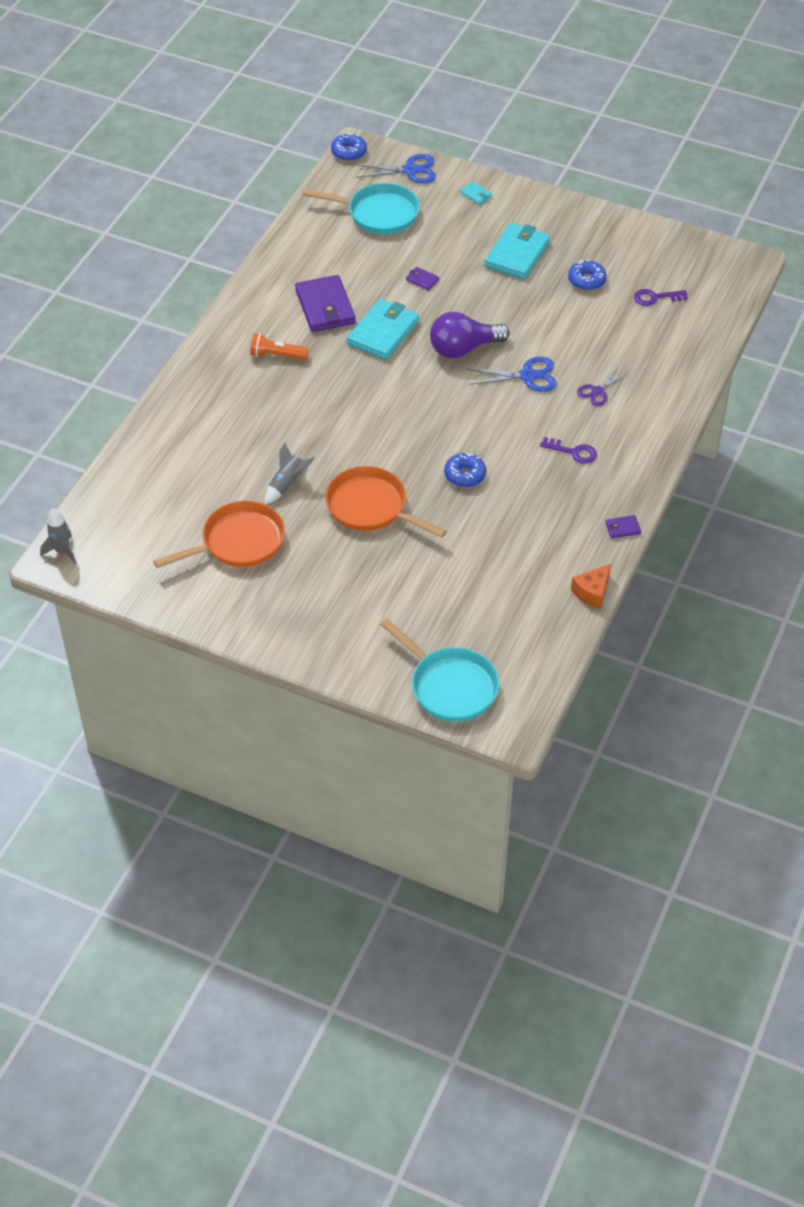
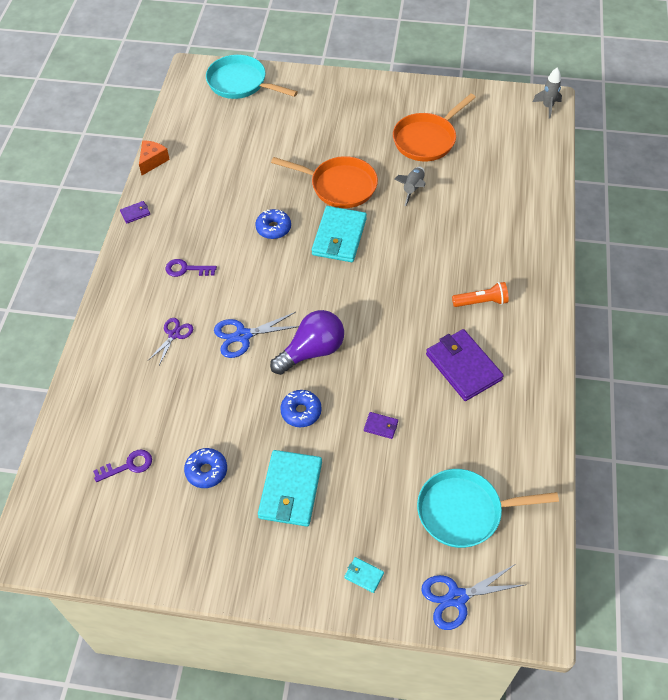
camera: 165 degrees right, 5 degrees up
blue donut [331,133,367,161] -> blue donut moved to [280,390,322,427]
turquoise wallet [347,299,419,360] -> turquoise wallet moved to [312,206,367,262]

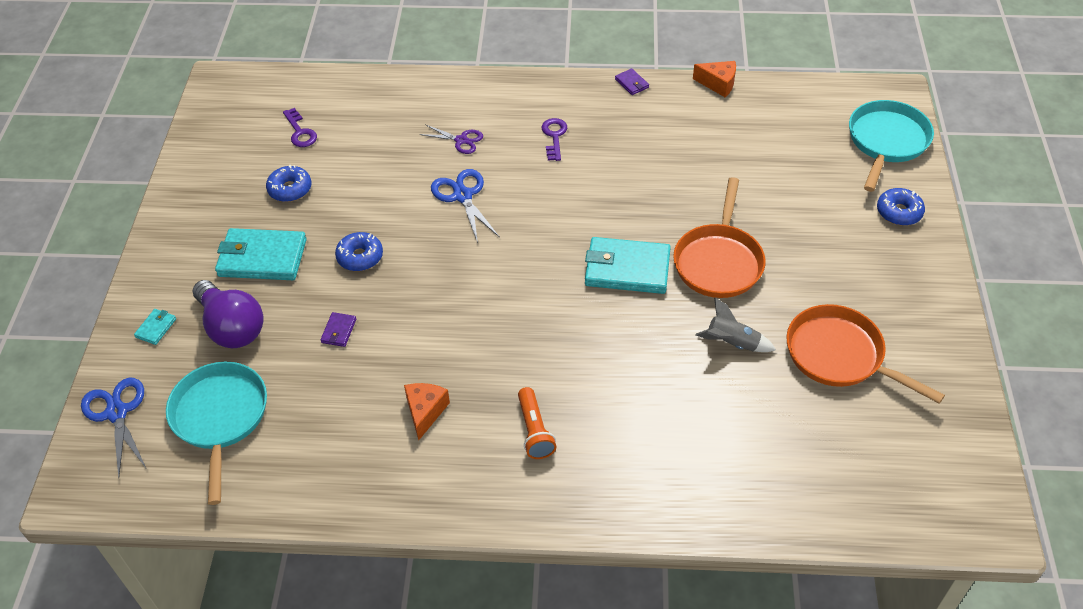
camera: 85 degrees right, 5 degrees down
blue donut [255,209,291,239] -> blue donut moved to [877,188,925,226]
purple light bulb [270,310,344,375] -> purple light bulb moved to [193,280,264,348]
purple wallet [426,329,504,401] -> orange cheese [404,383,450,440]
grey rocket [533,68,562,118] -> none

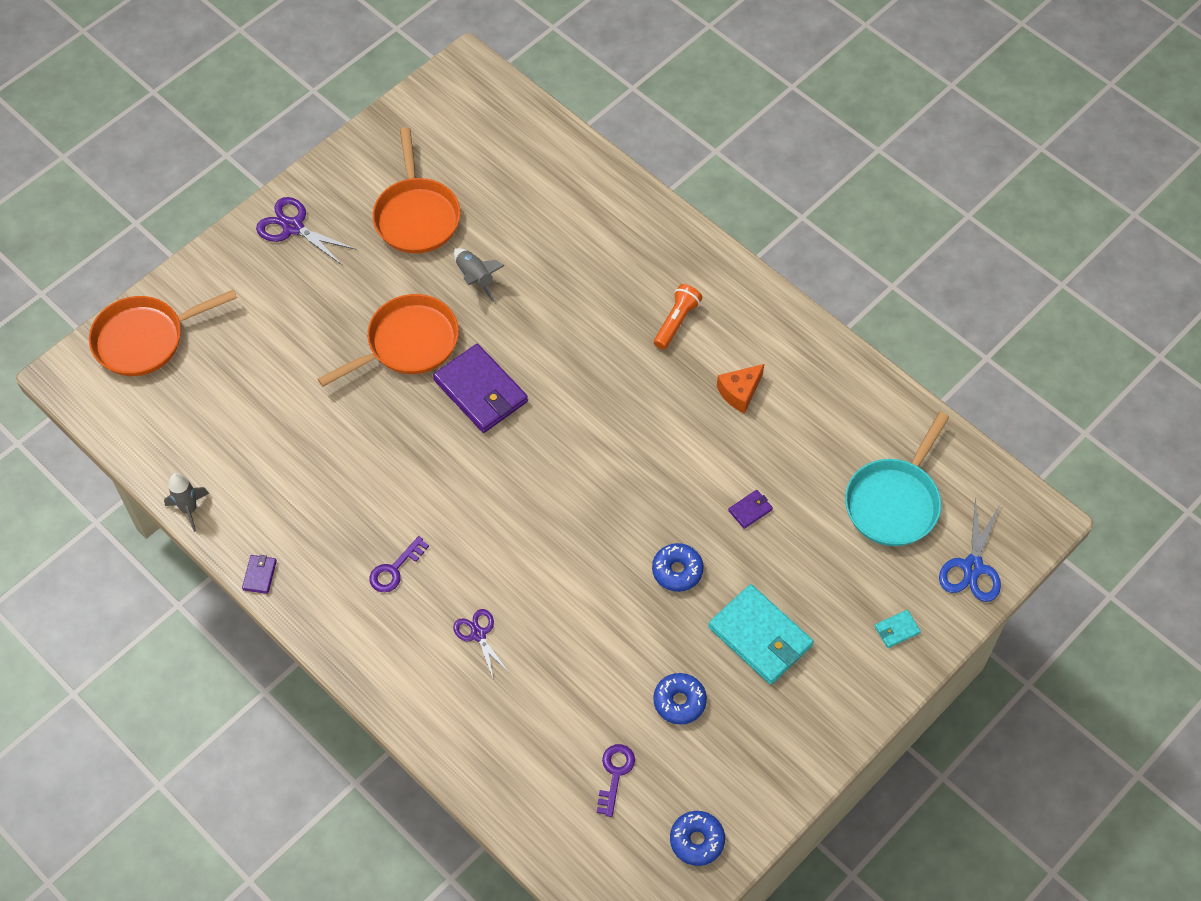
camera: 140 degrees left, 10 degrees up
purple light bulb [193,280,264,348] -> none
blue scissors [431,169,499,243] -> none
turquoise wallet [585,237,671,294] -> purple wallet [433,344,528,433]
orange cheese [693,61,736,97] -> grey rocket [164,473,209,532]
turquoise pan [849,100,934,192] -> orange pan [89,289,237,376]
blue donut [877,188,925,226] -> blue donut moved to [670,811,725,866]
none -> purple scissors [256,197,357,265]

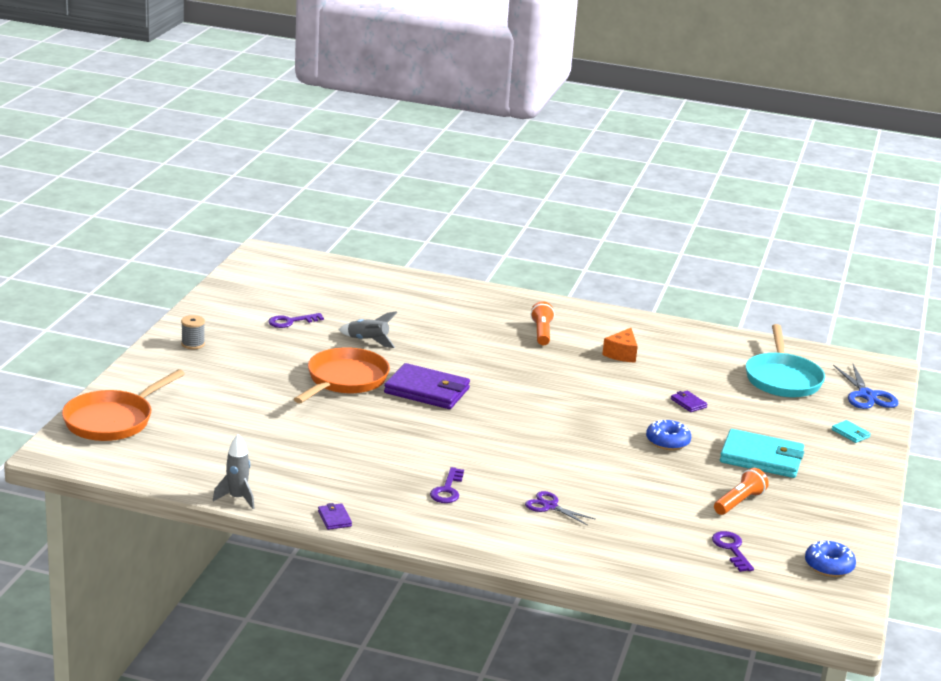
camera: 30 degrees left, 35 degrees down
purple scissors [256,197,357,265] -> grey spool [181,315,205,349]
orange pan [372,127,461,254] -> purple key [268,313,324,328]
blue donut [653,673,707,725] -> orange flashlight [714,468,769,515]
purple wallet [728,490,773,529] -> purple wallet turned 60 degrees counterclockwise [671,391,708,412]
turquoise wallet [875,610,921,648] -> turquoise wallet turned 75 degrees counterclockwise [832,420,871,443]

